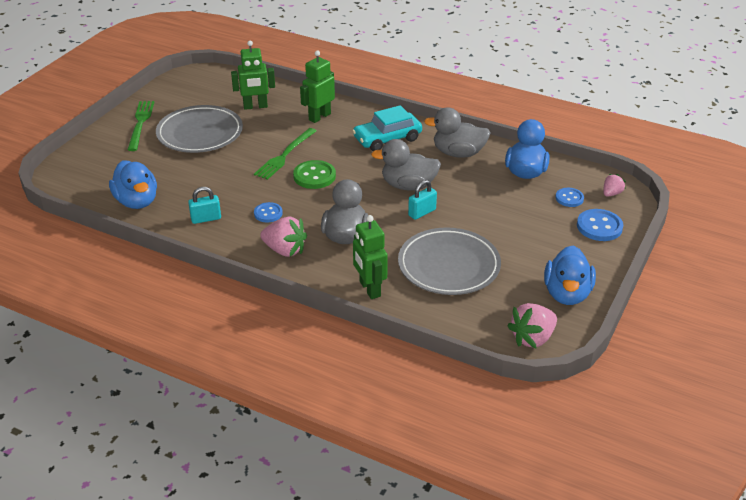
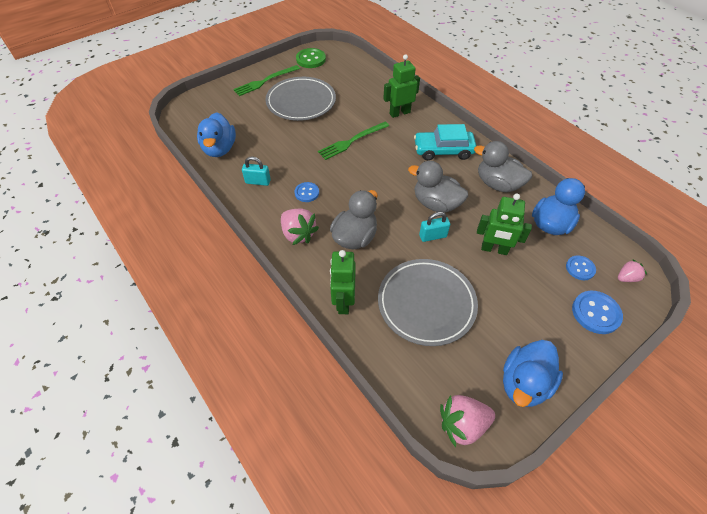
camera: 25 degrees right, 15 degrees up
green fork [128,101,155,151] -> green fork turned 150 degrees counterclockwise [233,65,300,96]
green robot [231,41,275,110] -> green robot moved to [477,193,532,255]
green button [293,160,336,189] -> green button moved to [296,48,326,68]

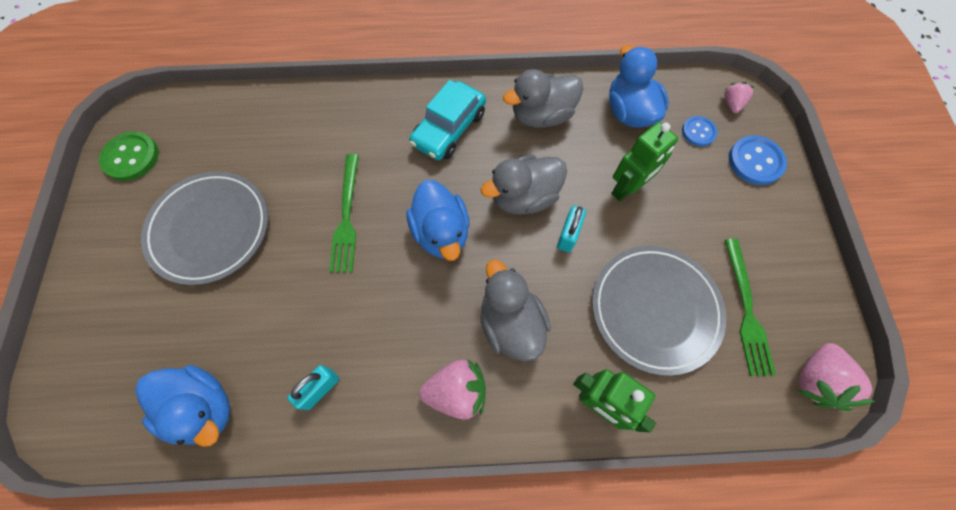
camera: 55 degrees left, 15 degrees up
green fork [233,65,300,96] -> green fork moved to [725,239,776,376]
blue button [294,182,319,202] -> none
green robot [383,54,420,118] -> none
blue duck [503,340,563,407] -> blue duck moved to [407,180,470,261]

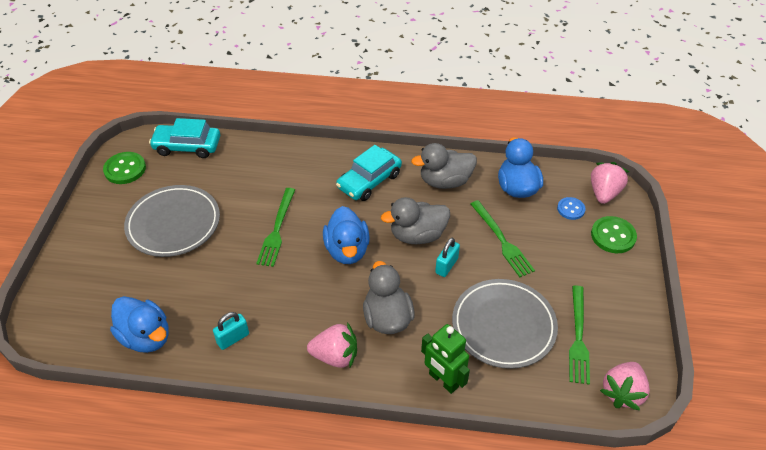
camera: 10 degrees right, 20 degrees down
green robot [611,122,678,201] -> green fork [471,200,535,277]
pink strawberry [724,82,755,113] -> pink strawberry [591,162,629,204], size x1.74
blue button [729,136,787,185] -> green button [591,216,637,253]
none -> turquoise car [149,118,220,158]

